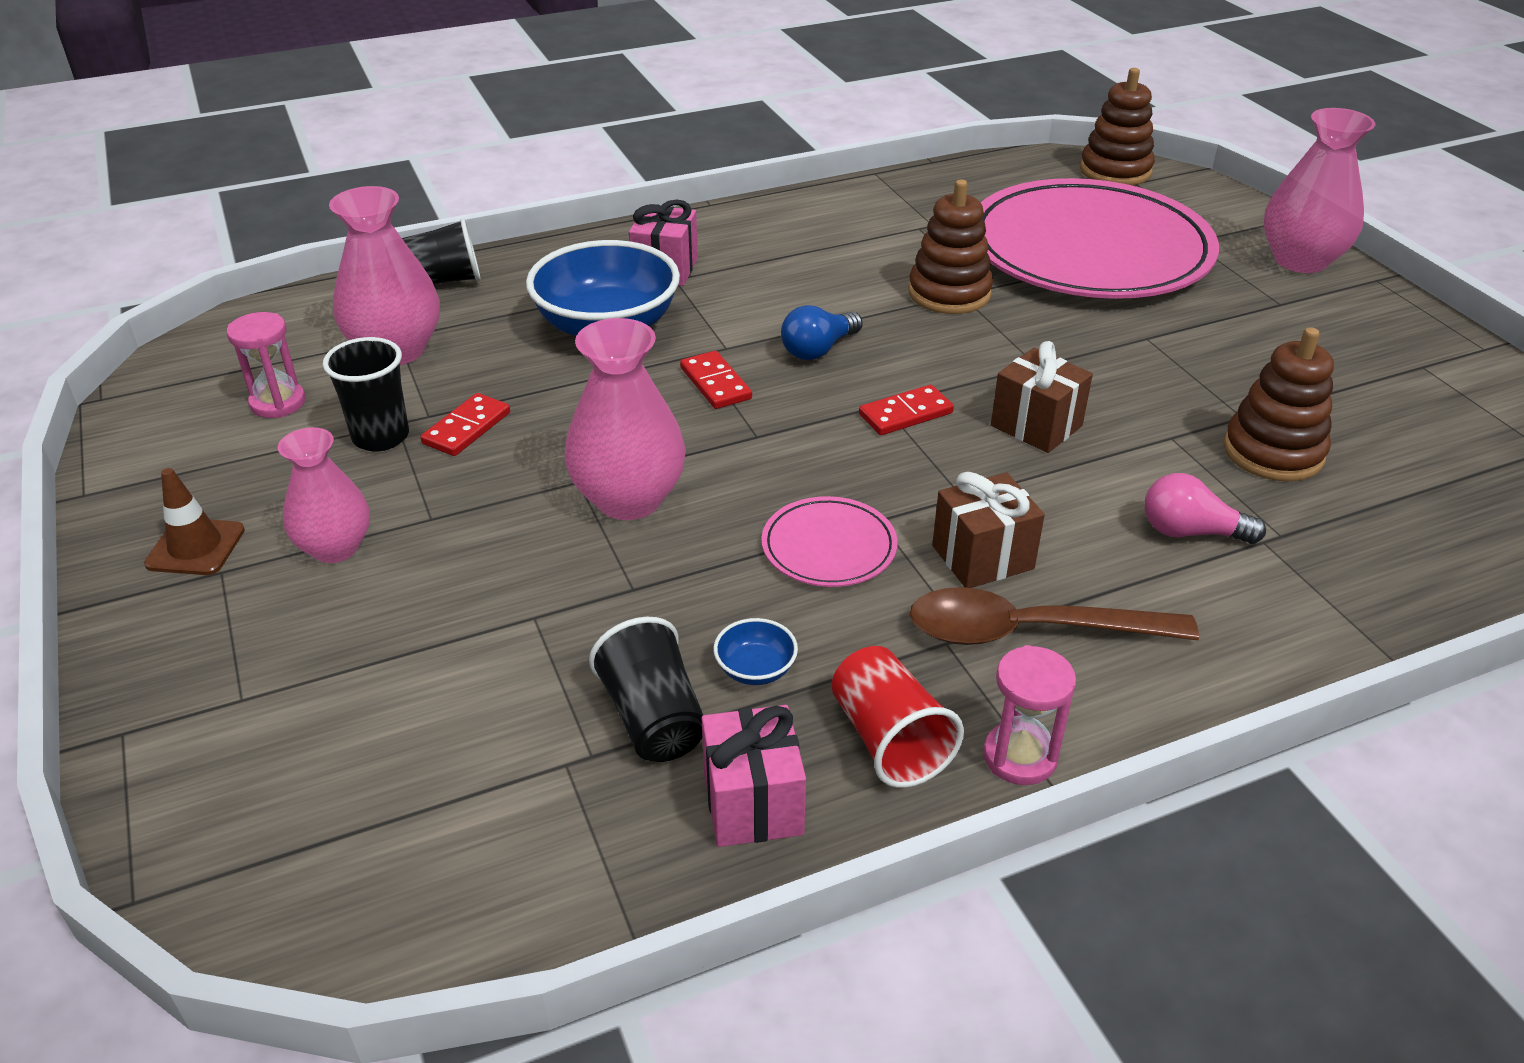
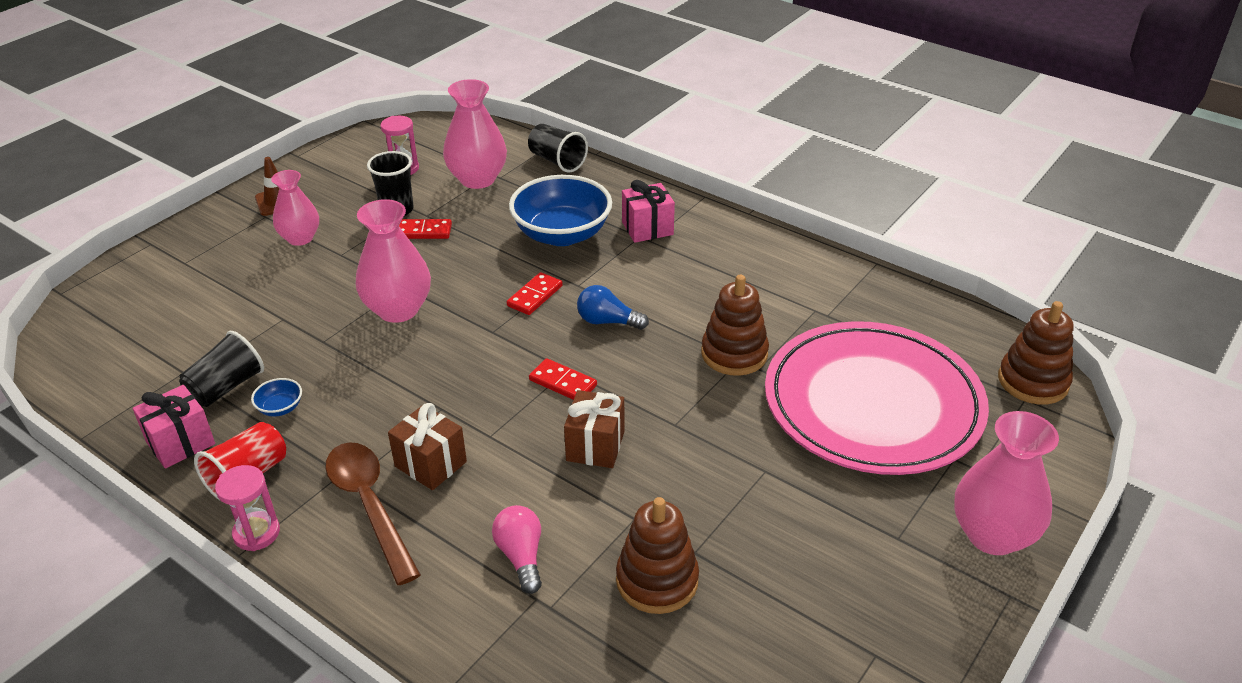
camera: 60 degrees right, 0 degrees up
pink plate [762,496,898,587] -> none

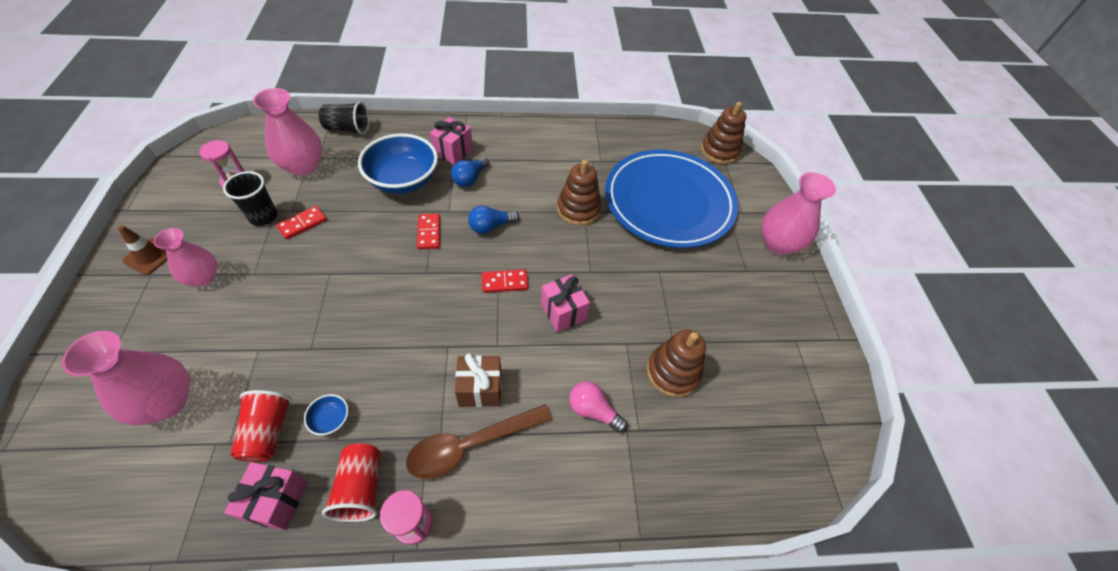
camera: 45 degrees left, 15 degrees up
black cup [179,331,264,407] -> red cup [230,390,292,462]
brown spoon [325,443,421,585] -> brown spoon turned 45 degrees counterclockwise [406,404,552,479]
pink vase [356,199,431,323] -> pink vase moved to [62,331,190,425]
brown gift [564,390,624,468] -> pink gift [541,274,590,332]
pink plate [765,321,989,475] -> blue plate [605,150,738,248]
none -> blue light bulb [451,157,489,187]

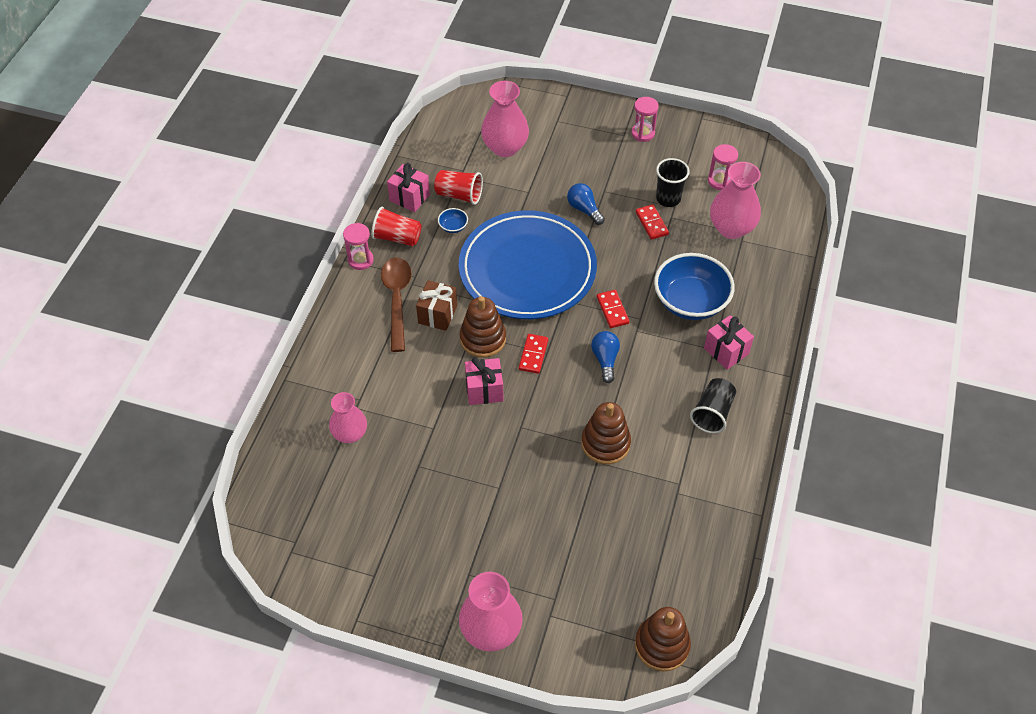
camera: 115 degrees right, 0 degrees up
brown traffic cone [118,226,167,275] -> pink hourglass [631,97,659,142]
pink vase [154,228,217,286] -> pink vase moved to [329,392,367,443]
black cup [319,102,369,135] -> black cup moved to [690,378,736,434]
red domino [417,214,440,249] -> red domino turned 60 degrees clockwise [597,290,630,328]
blue light bulb [451,157,489,187] -> blue light bulb moved to [567,183,605,225]
pink light bulb [569,381,628,433] -> none
blue plate [605,150,738,248] -> blue plate moved to [459,210,597,319]
brown stacking toy [647,330,706,397] -> brown stacking toy moved to [460,296,506,358]

